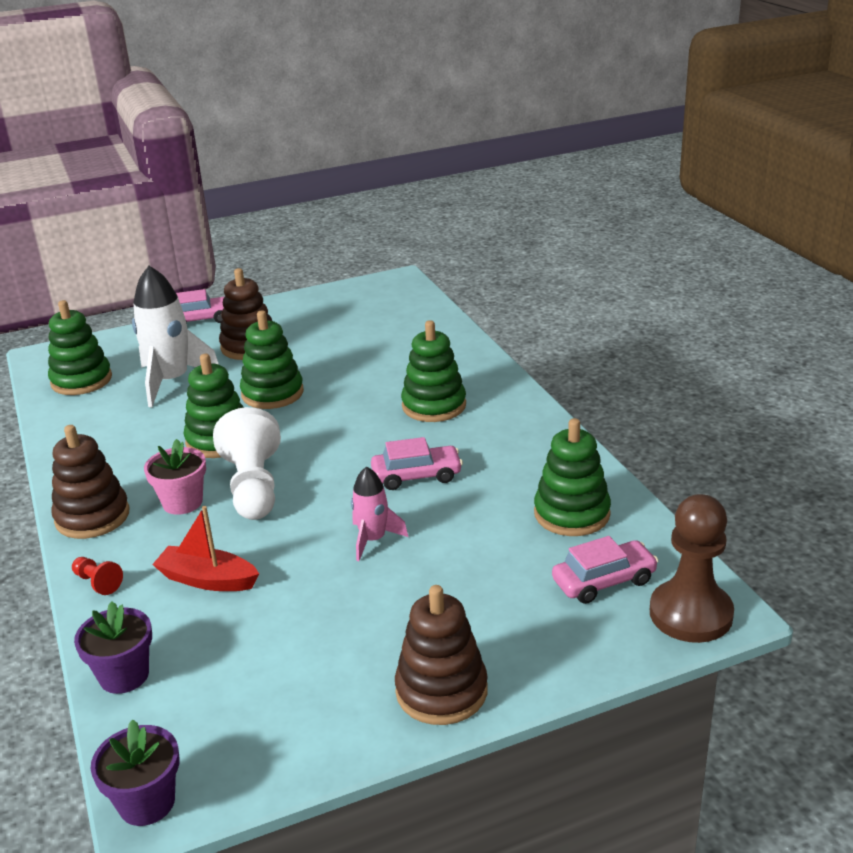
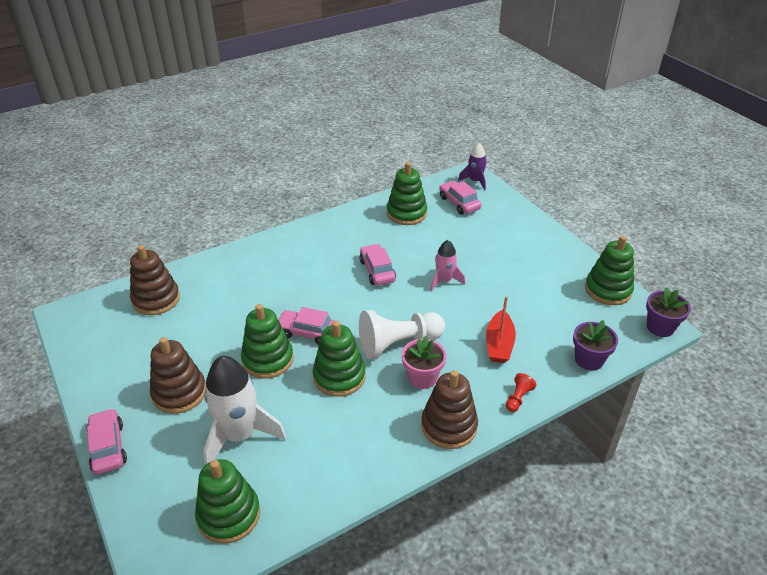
camera: 100 degrees left, 10 degrees up
brown stacking toy [395,585,488,725] -> brown stacking toy moved to [130,245,180,315]
green stacking toy [401,320,466,422] -> green stacking toy moved to [585,236,634,305]
brown pawn [650,494,734,643] -> purple rocket [458,143,487,190]
none -> pink car [279,307,335,345]

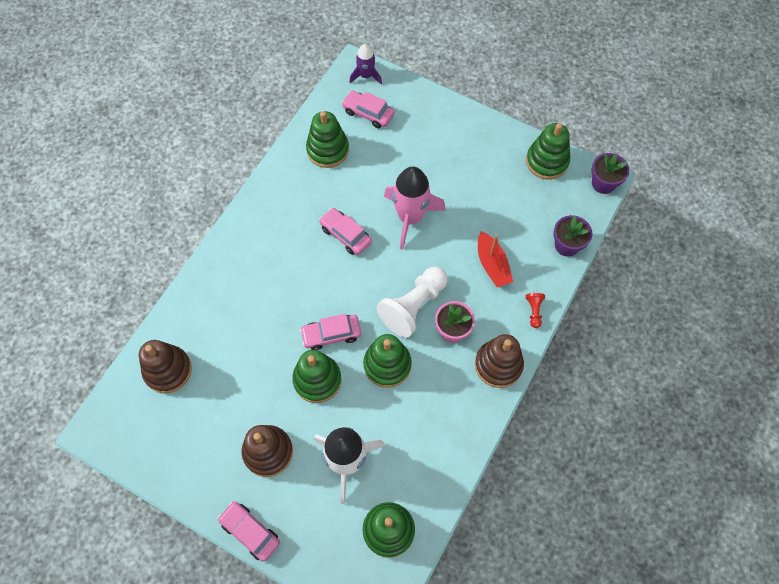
camera: 30 degrees left, 25 degrees up
pink rocket [430,240,465,291] -> pink rocket [384,167,446,250], size x1.80

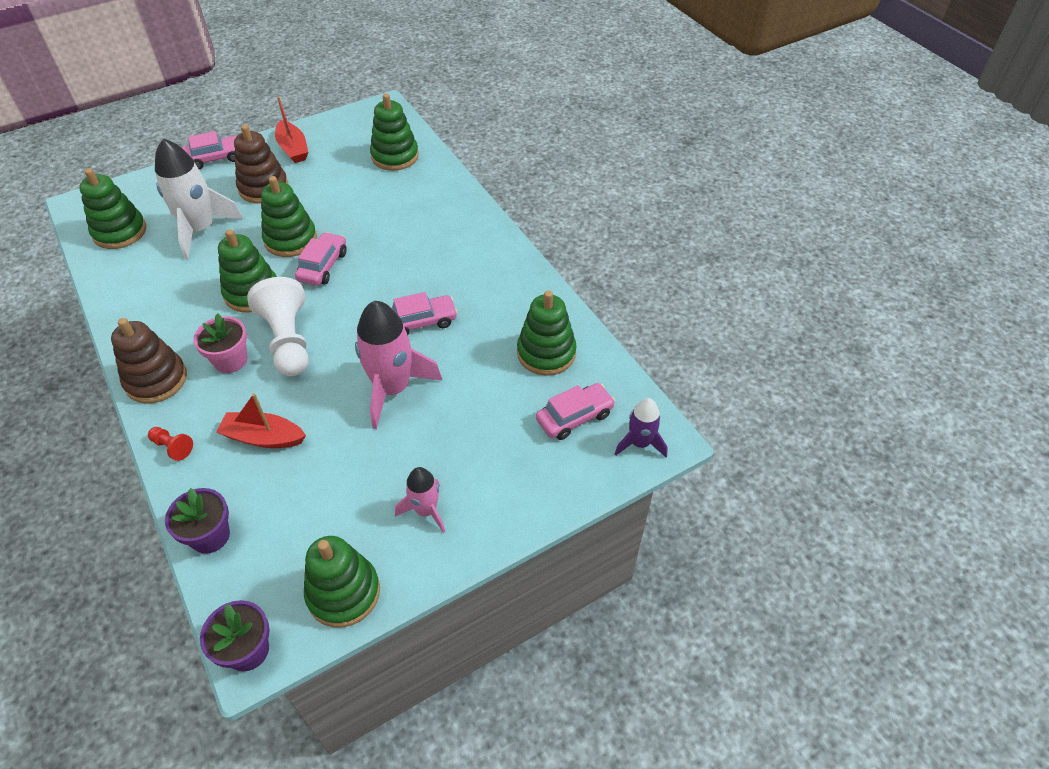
camera: 120 degrees right, 15 degrees down
brown stacking toy [139,340,192,393] -> green stacking toy [370,93,419,171]
none -> red boat [275,96,308,163]
none -> pink rocket [395,467,446,533]

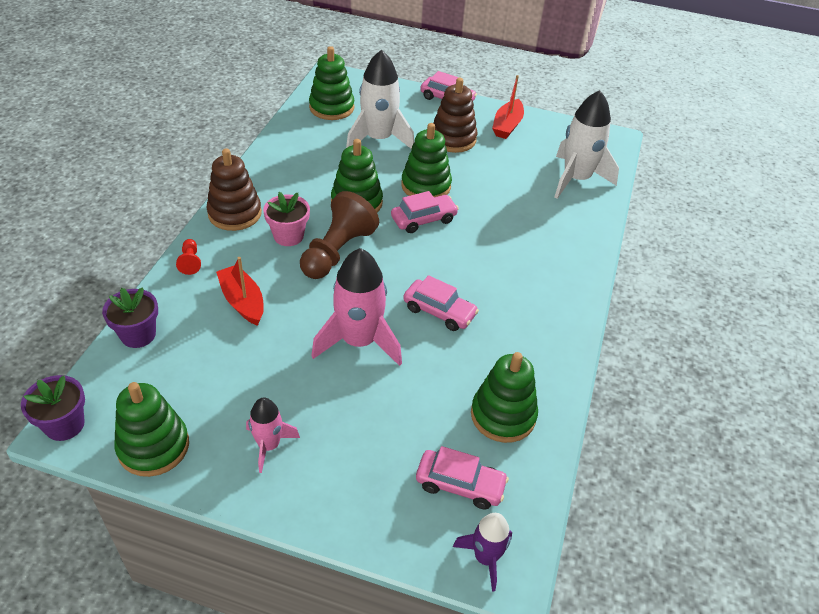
camera: 45 degrees right, 5 degrees down
white pawn [247,277,309,376] -> brown pawn [300,191,379,279]
green stacking toy [370,93,419,171] -> white rocket [554,90,619,199]

